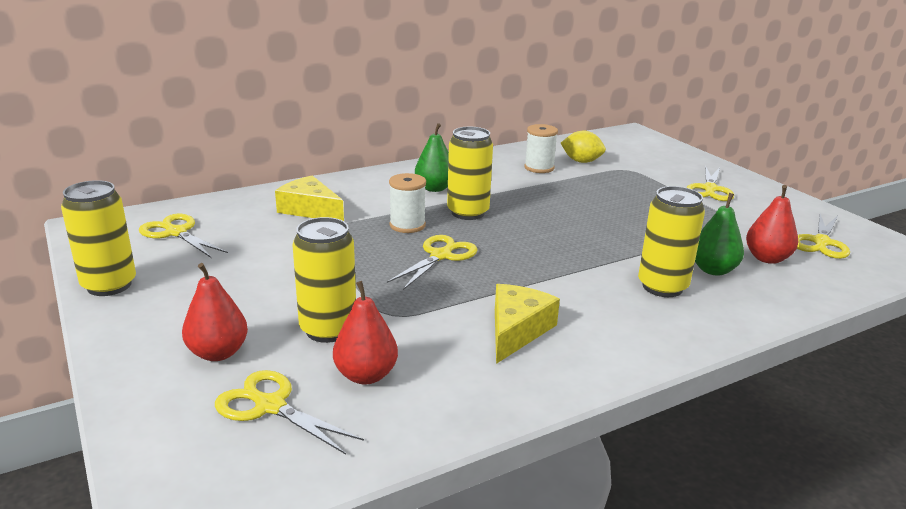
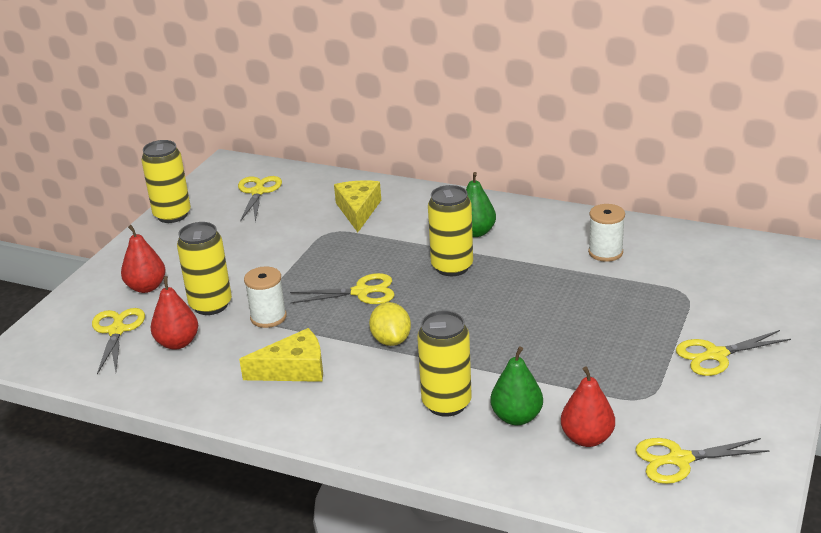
camera: 55 degrees right, 5 degrees up
white spool [389,173,426,233] -> white spool moved to [244,266,287,328]
yellow lemon [561,130,606,163] -> yellow lemon moved to [369,302,411,346]

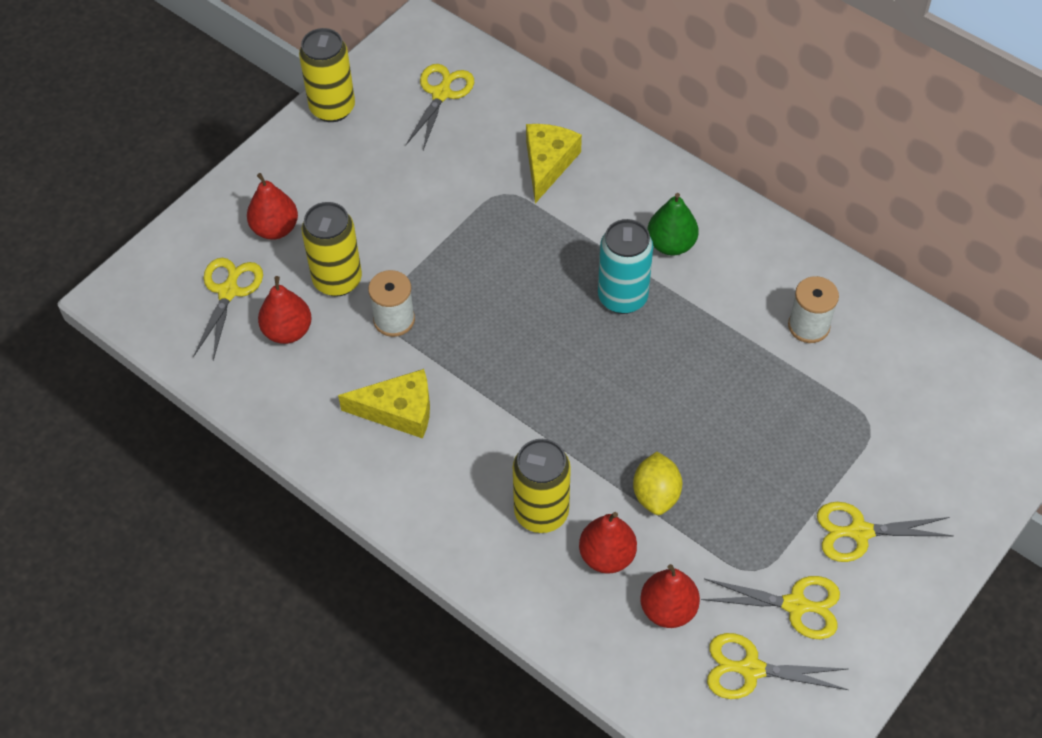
camera: 15 degrees right, 25 degrees up
yellow scissors [290,273,395,304] -> yellow scissors moved to [701,576,840,639]
yellow lemon [369,302,411,346] -> yellow lemon moved to [633,452,682,515]
yellow can [428,185,473,276] -> turquoise can [598,219,653,314]
green pear [490,347,543,425] -> red pear [579,512,637,573]

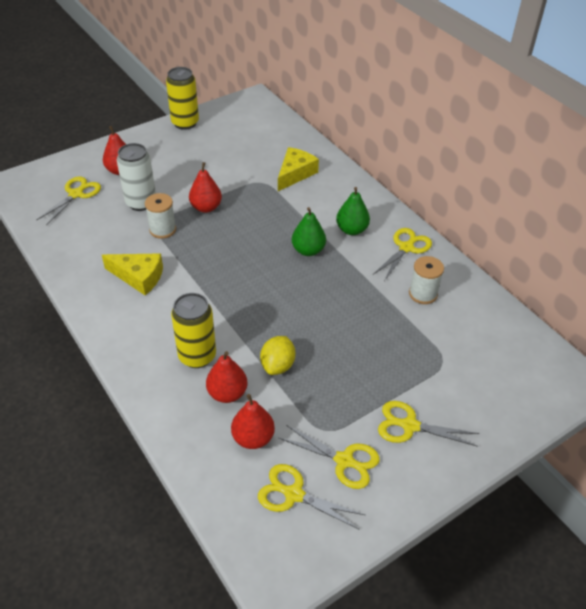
camera: 15 degrees right, 10 degrees down
red pear [258,276,312,344] -> red pear moved to [189,162,222,213]
yellow can [302,202,362,297] -> white can [117,143,156,211]
yellow scissors [406,64,474,150] -> yellow scissors moved to [373,228,432,281]
turquoise can [598,219,653,314] -> green pear [292,207,326,256]

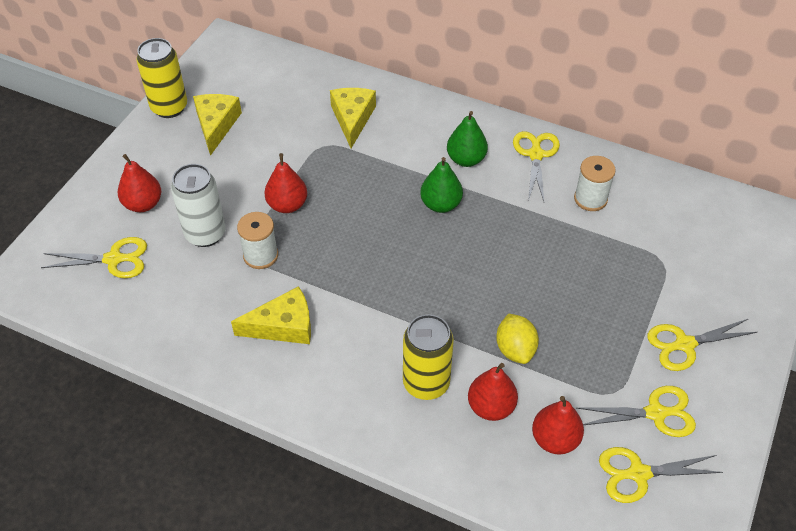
camera: 30 degrees left, 5 degrees up
yellow scissors [36,176,101,225] -> yellow scissors turned 90 degrees clockwise [41,237,147,278]
none -> yellow cheese [193,94,242,156]

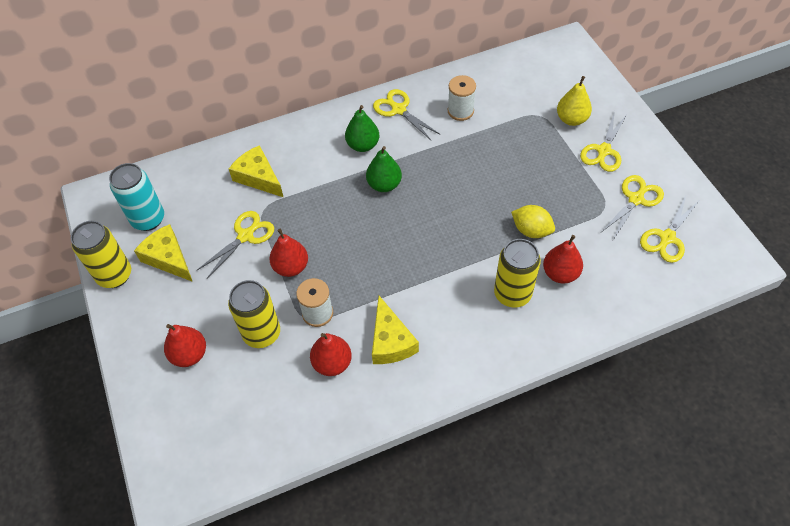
camera: 45 degrees left, 5 degrees up
yellow scissors [41,237,147,278] -> yellow scissors moved to [197,211,274,278]
white can [171,164,226,247] -> yellow can [228,280,280,348]
yellow cheese [231,286,311,344] -> yellow cheese turned 135 degrees clockwise [372,296,419,364]
red pear [532,396,584,455] -> red pear moved to [310,333,352,376]
none -> turquoise can [109,163,164,231]
none -> yellow pear [557,76,592,126]

